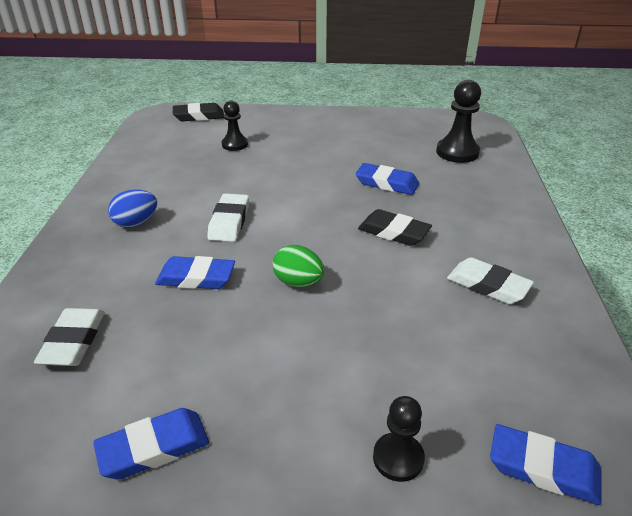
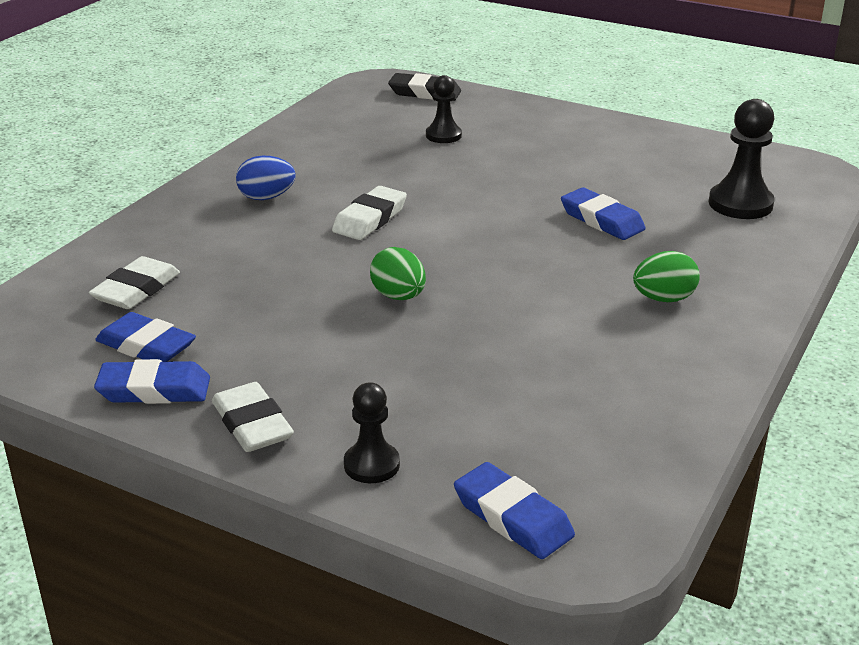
camera: 25 degrees right, 5 degrees down
blue eraser [155,256,235,289] -> blue eraser moved to [95,312,196,362]
black eraser [358,209,432,246] -> none
white eraser [447,257,534,304] -> white eraser moved to [212,382,294,452]
none -> green egg [633,251,700,302]

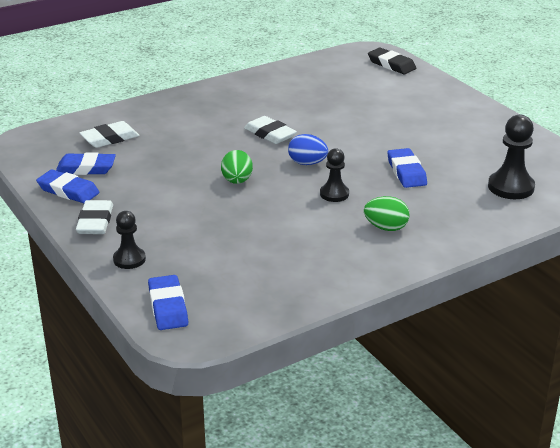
camera: 30 degrees right, 0 degrees up
blue eraser [95,312,196,362] -> blue eraser turned 60 degrees counterclockwise [56,152,116,175]
blue egg [236,155,296,200] -> blue egg moved to [288,134,328,165]
white eraser [332,186,407,240] -> white eraser turned 75 degrees clockwise [244,116,297,144]
black pawn [426,75,462,143] -> black pawn moved to [320,148,349,202]

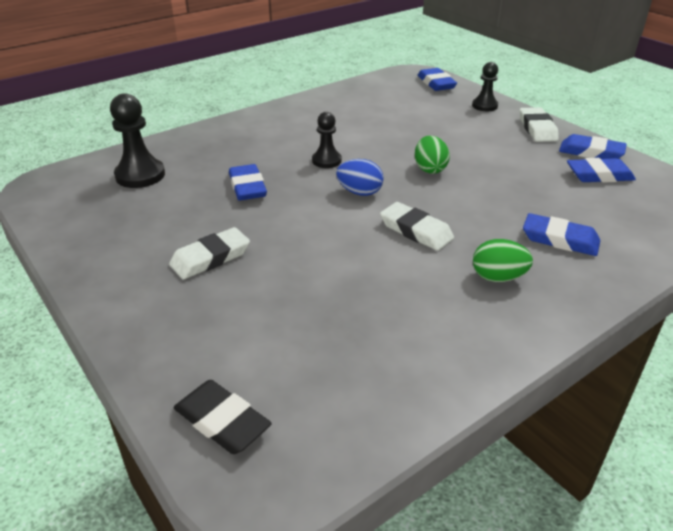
camera: 175 degrees right, 5 degrees up
white eraser [80,121,139,148] -> white eraser moved to [169,227,250,279]
green egg [364,196,410,231] -> green egg moved to [473,239,533,282]
none -> blue eraser [523,213,600,256]

